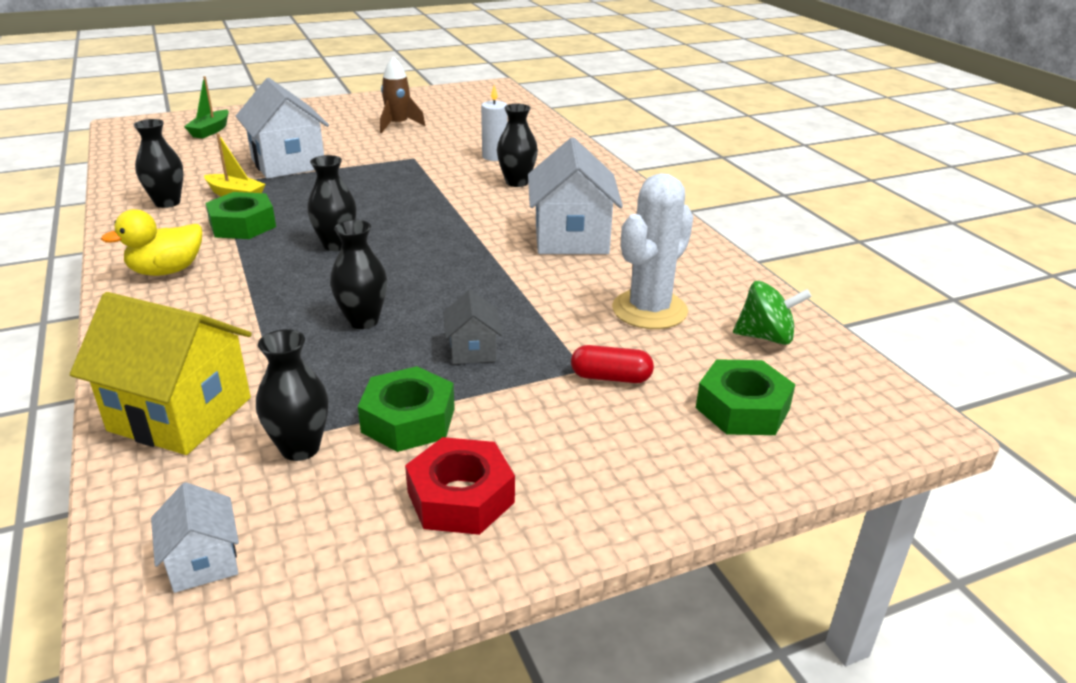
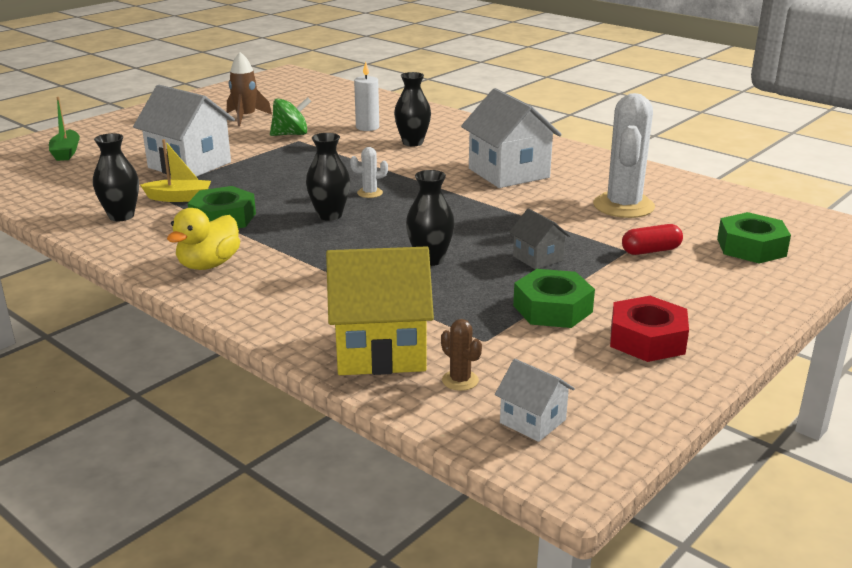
camera: 25 degrees left, 5 degrees down
black vase [256,329,329,461] -> none
green spinning top [733,281,812,345] -> green spinning top moved to [270,97,311,136]
none -> white cactus [350,147,388,198]
none -> brown cactus [441,319,482,391]

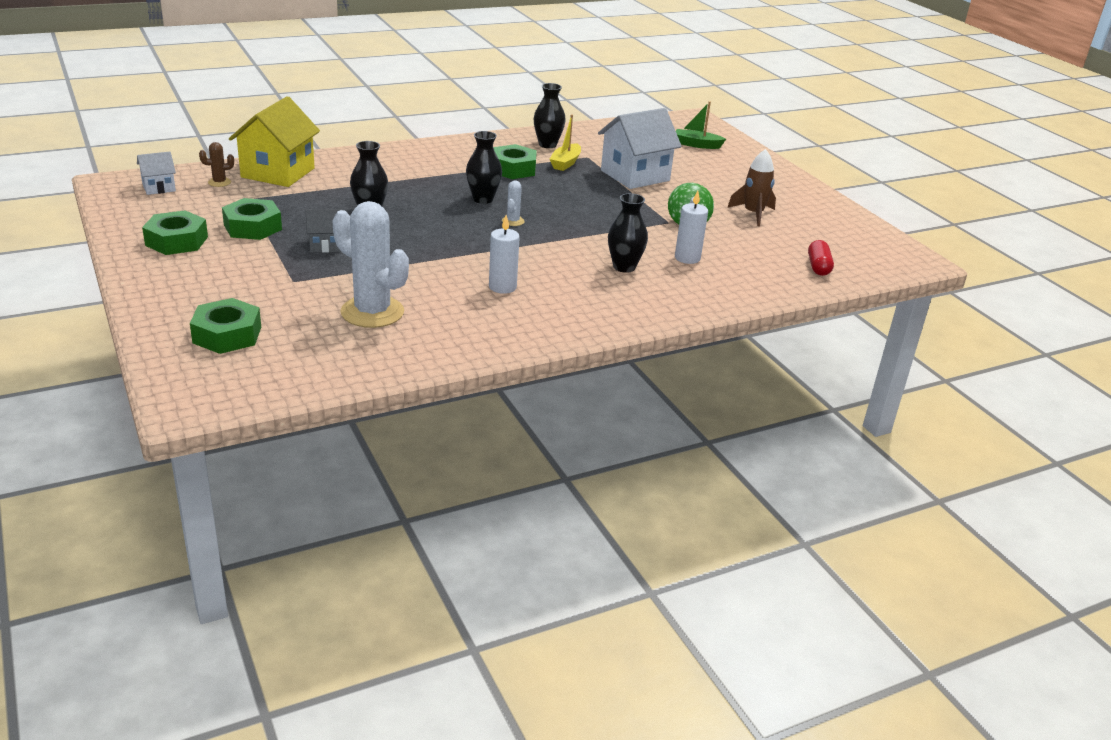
camera: 110 degrees right, 5 degrees up
yellow duck [167,208,240,270] -> none
white house [461,88,562,188] -> white candle [489,215,520,294]
red nut [610,296,689,362] -> green nut [142,210,208,255]
red capsule [622,224,683,255] -> red capsule moved to [808,240,834,276]

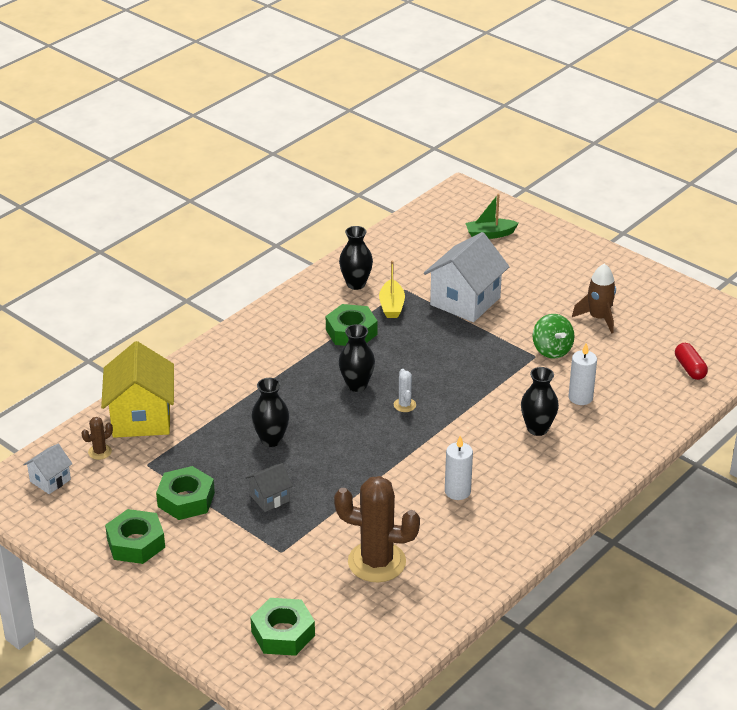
camera: 20 degrees left, 5 degrees up
white cactus [332,201,409,328] -> brown cactus [334,476,420,582]

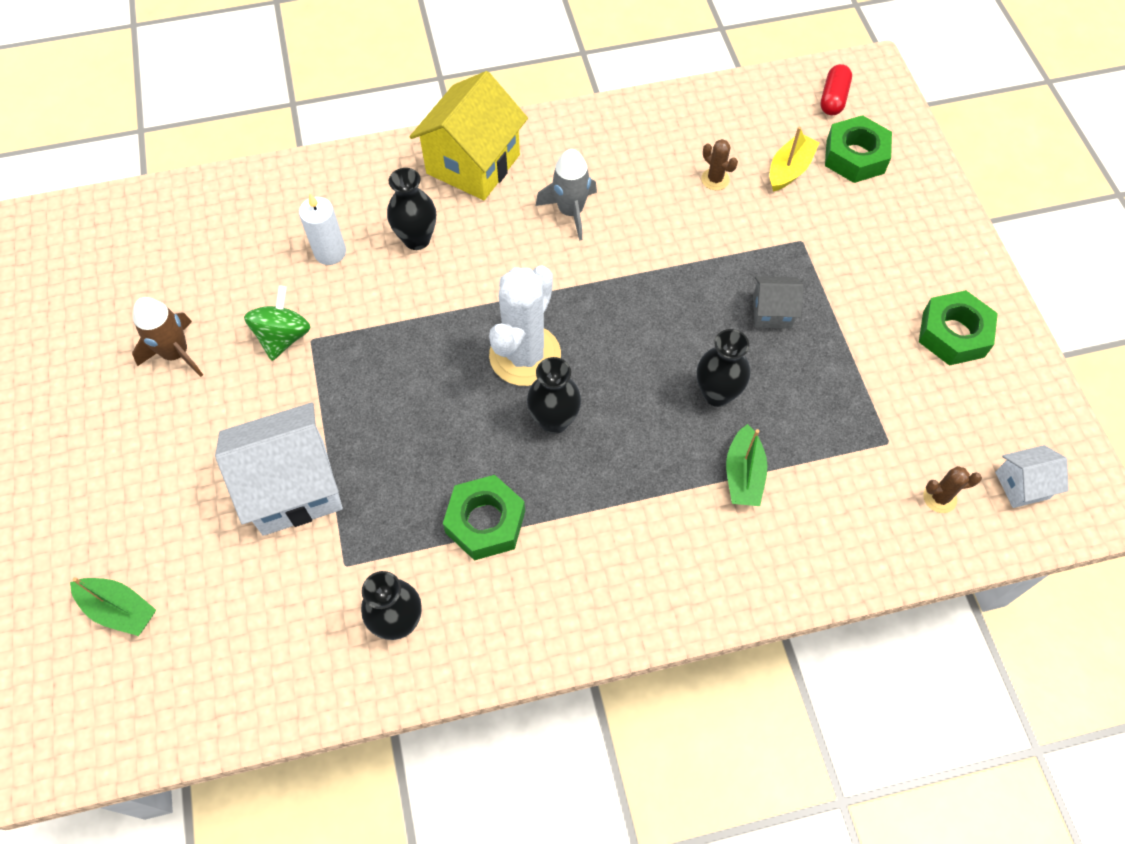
camera: 145 degrees left, 25 degrees up
yellow house [101,341,174,438] -> yellow house moved to [410,71,528,200]
green nut [156,466,215,520] -> none
brown cactus [334,476,420,582] -> brown cactus [701,139,738,190], size x0.43
yellow boat [379,261,405,318] -> yellow boat moved to [769,126,819,192]
white cactus [394,369,416,412] -> white cactus [489,266,561,386], size x2.31
white candle [445,436,473,500] -> grey rocket [536,149,597,241]
red capsule [675,343,708,380] -> red capsule moved to [820,64,852,115]
none -> green boat [726,424,768,506]

